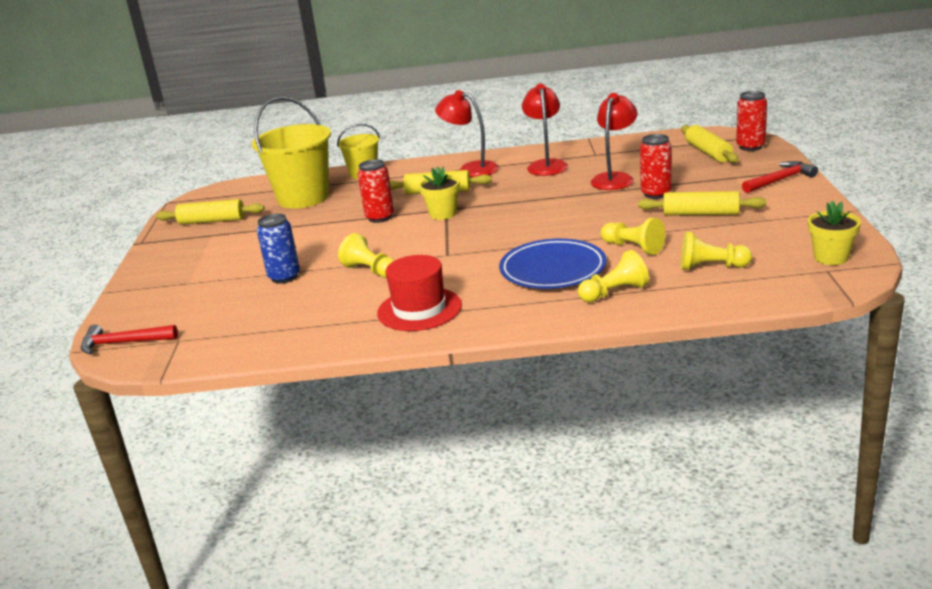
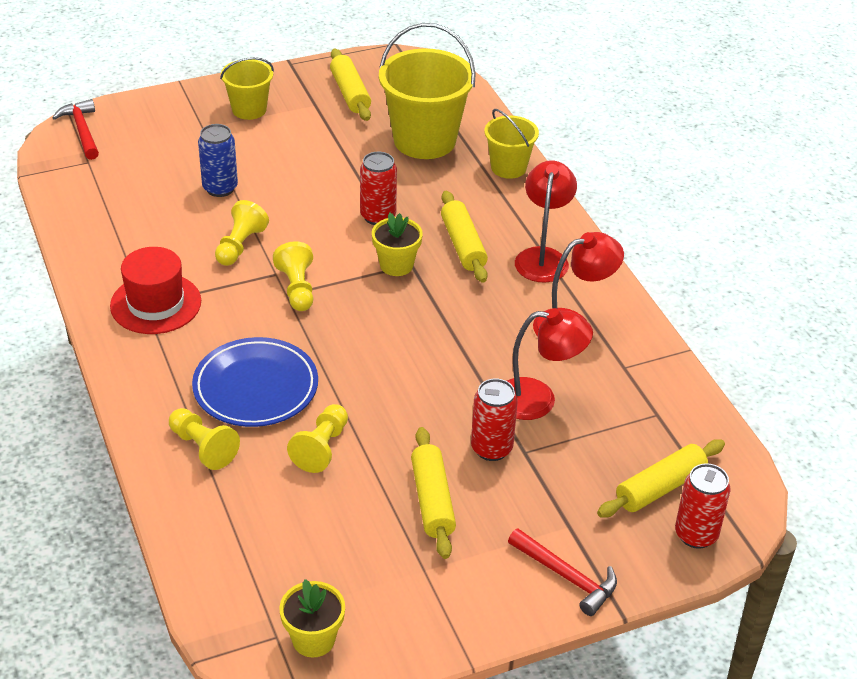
camera: 65 degrees right, 15 degrees up
yellow pawn [681,232,752,270] -> yellow pawn moved to [273,241,313,311]
none -> yellow bucket [220,57,274,120]

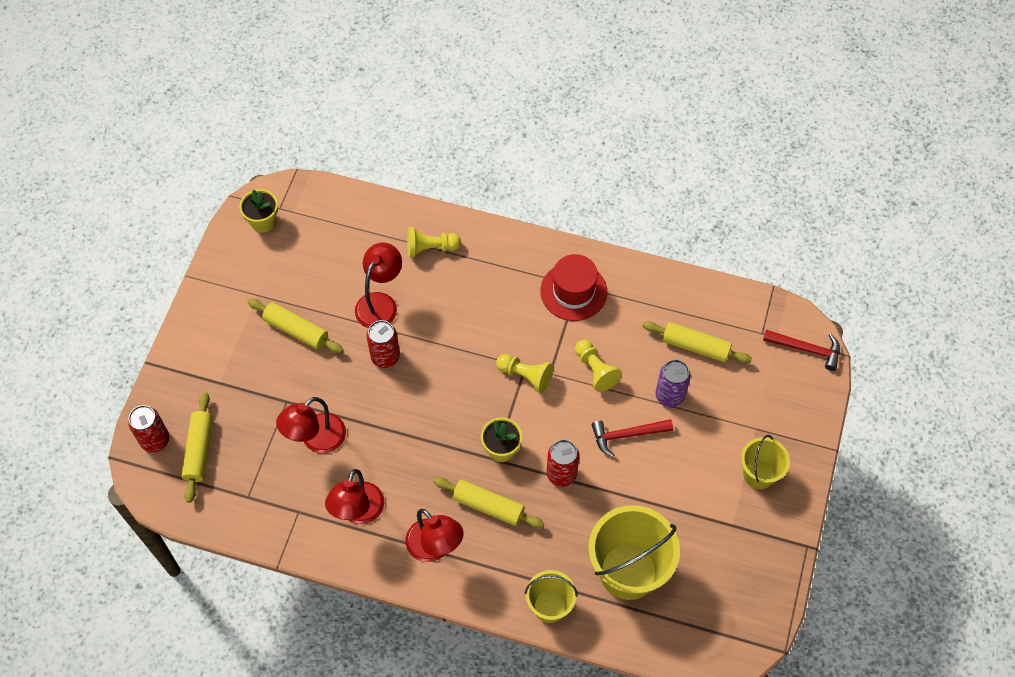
camera: 130 degrees right, 20 degrees up
blue plate [192,337,318,427] -> none
blue can [198,124,238,197] -> purple can [656,360,691,407]
yellow pawn [287,404,348,473] -> red lamp [355,243,402,328]
yellow rolling pin [330,49,371,121] -> yellow rolling pin moved to [643,321,752,363]
red can [471,379,518,461] -> red can moved to [366,320,400,368]
red hammer [508,529,617,616] -> red hammer moved to [592,419,673,457]

